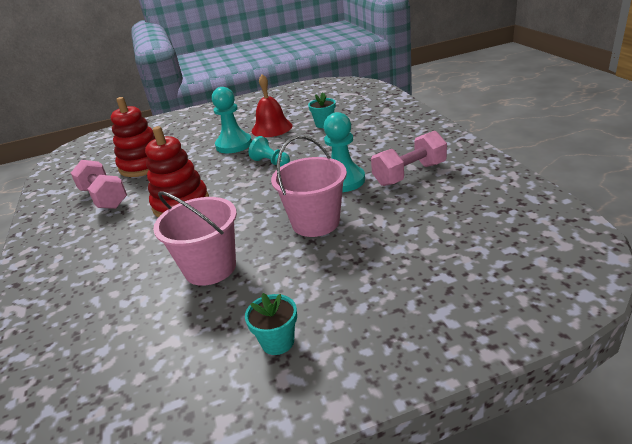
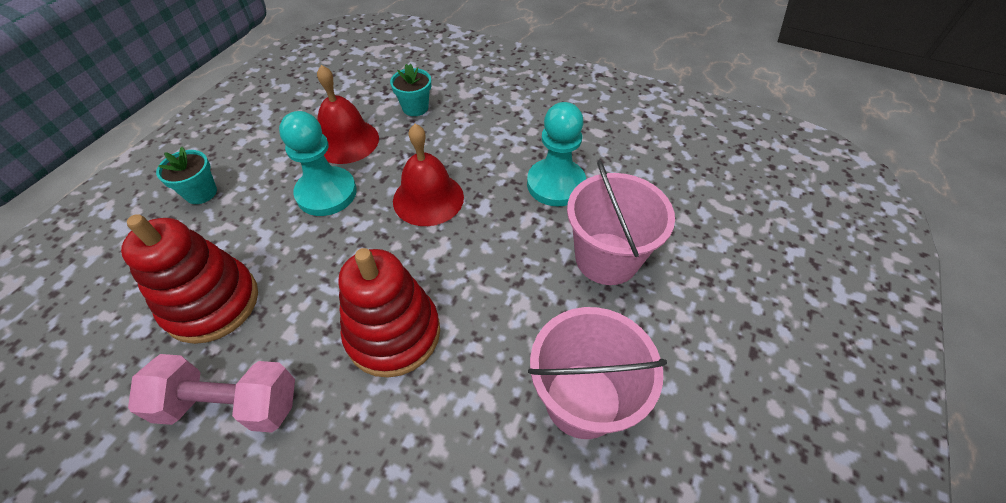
camera: 50 degrees left, 20 degrees up
turquoise flower pot [245,293,297,355] -> turquoise flower pot moved to [156,147,217,204]
turquoise pawn [249,136,290,167] -> red bell [393,124,464,226]
pink dumbbell [371,131,447,186] -> none

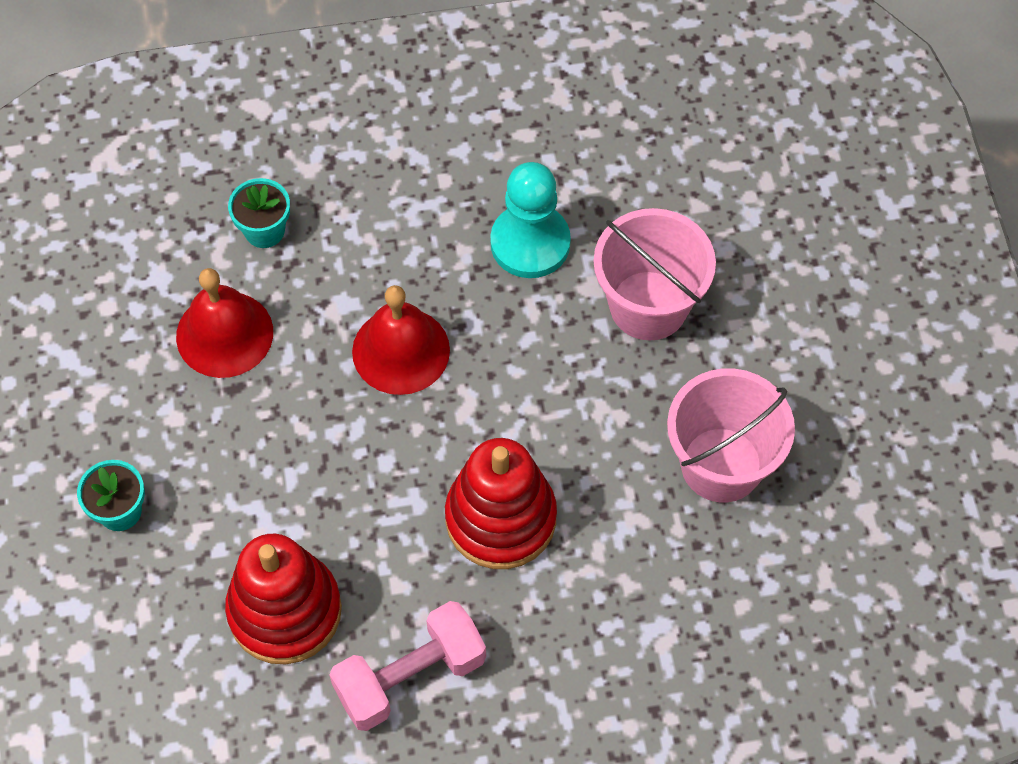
camera: 35 degrees left, 10 degrees up
turquoise pawn [279,111,357,216] -> none

